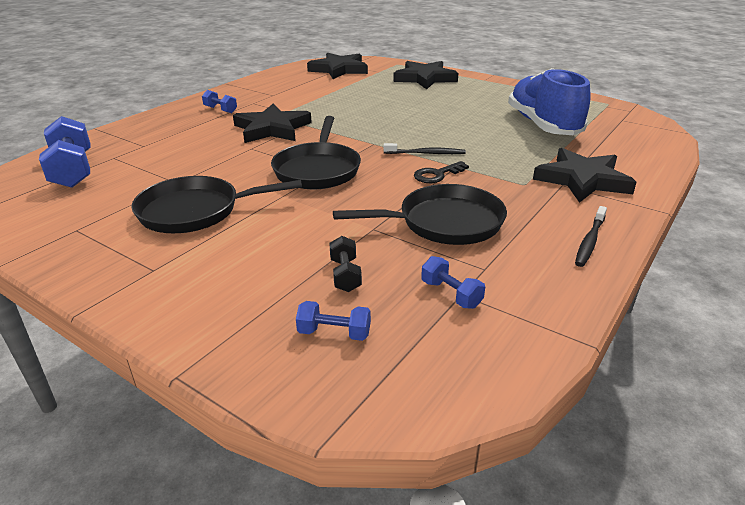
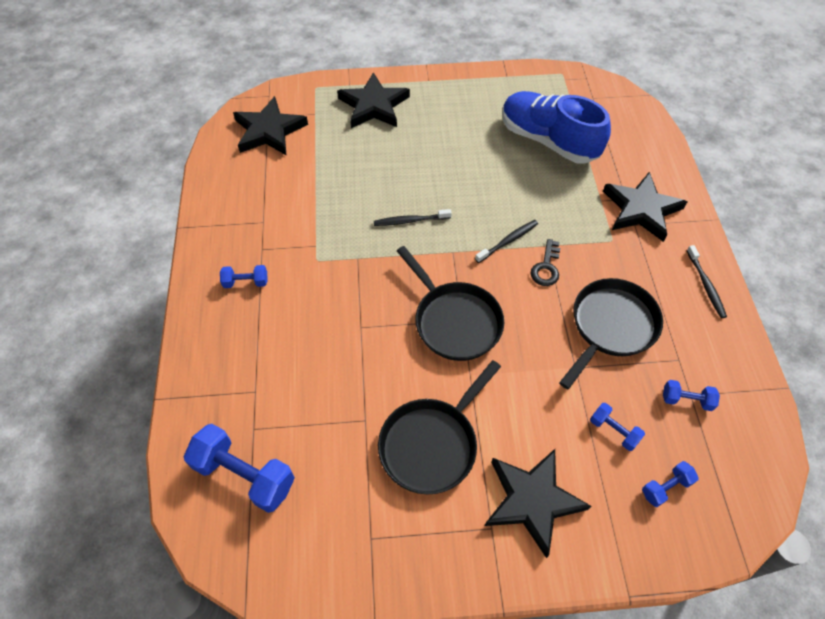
camera: 40 degrees left, 25 degrees up
black star [233,104,312,143] -> black star moved to [485,449,591,558]
black dumbbell [329,236,362,292] -> blue dumbbell [590,403,645,451]
none -> black toothbrush [374,209,452,226]

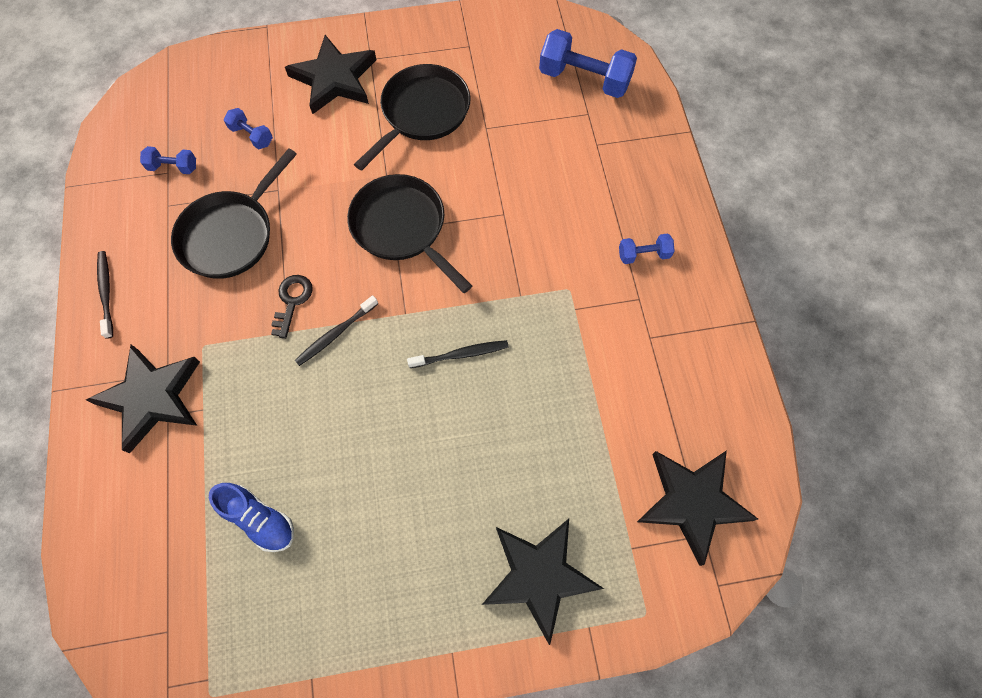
camera: 175 degrees right, 10 degrees up
blue shoe [502,91,611,164] -> blue shoe [209,483,294,552], size x0.52
blue dumbbell [642,461,699,507] -> none

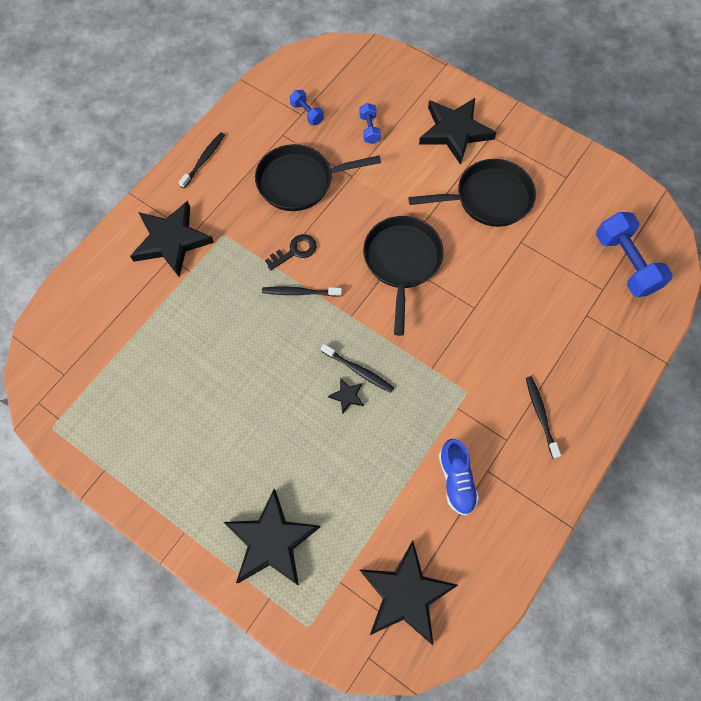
camera: 45 degrees right, 0 degrees up
blue shoe [209,483,294,552] -> blue shoe moved to [439,439,479,516]
blue dumbbell [619,233,675,264] -> black toothbrush [526,376,561,458]
none -> black star [328,378,364,413]

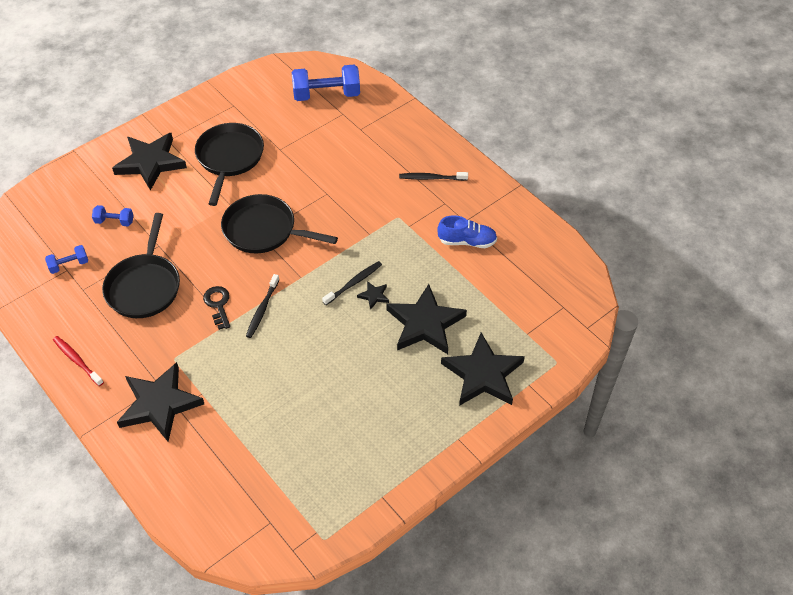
camera: 75 degrees left, 15 degrees down
black toothbrush [179,132,225,189] -> red toothbrush [53,336,104,386]
black star [359,541,458,645] -> black star moved to [386,284,467,354]

